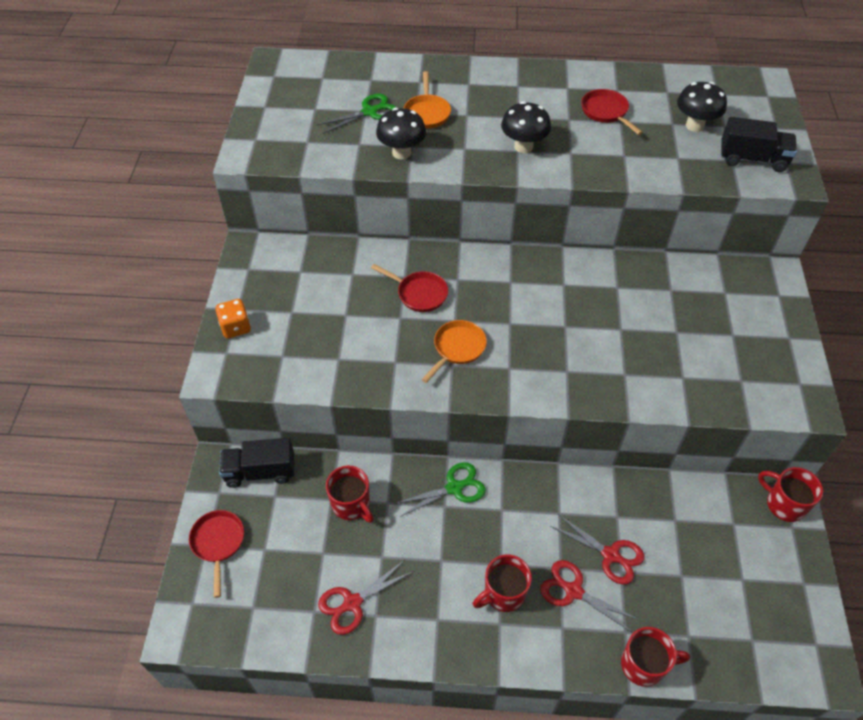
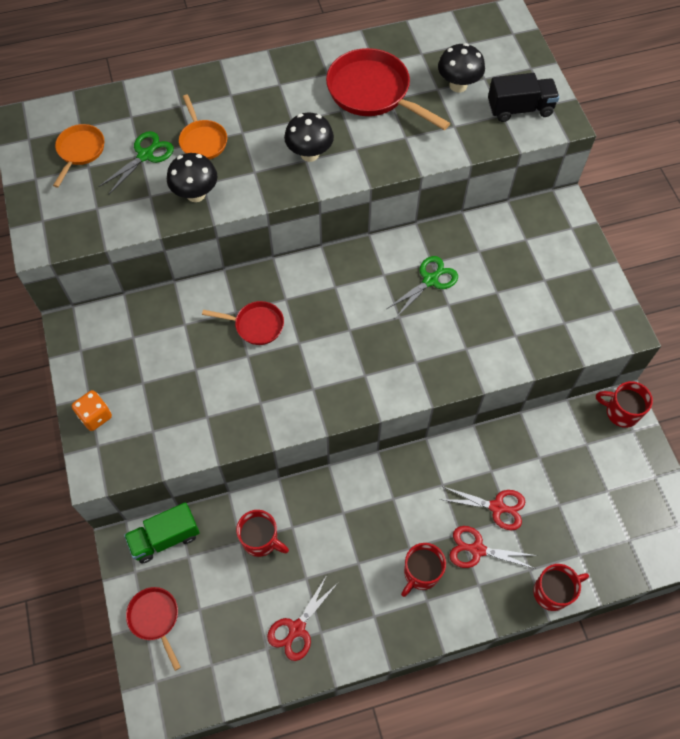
camera: 20 degrees left, 10 degrees up
black truck [219,438,294,488] -> green truck [124,502,200,564]
green scissors [394,462,486,517] -> green scissors moved to [387,256,458,318]
orange pan [422,320,487,383] -> orange pan moved to [53,124,104,188]
red pan [581,89,643,135] -> red pan [326,48,450,130], size x1.77

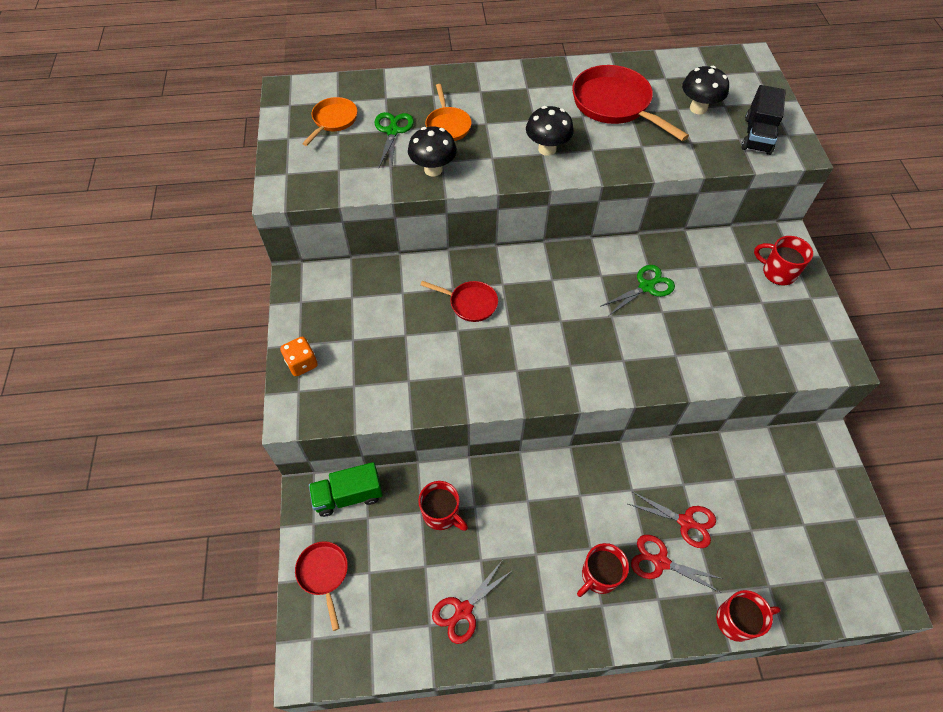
camera: 10 degrees right, 5 degrees down
green scissors [98,131,174,195] -> green scissors turned 45 degrees counterclockwise [374,112,414,167]
black truck [488,73,559,122] -> black truck turned 105 degrees clockwise [742,85,786,155]
red mug [596,381,653,428] -> red mug moved to [754,236,813,286]

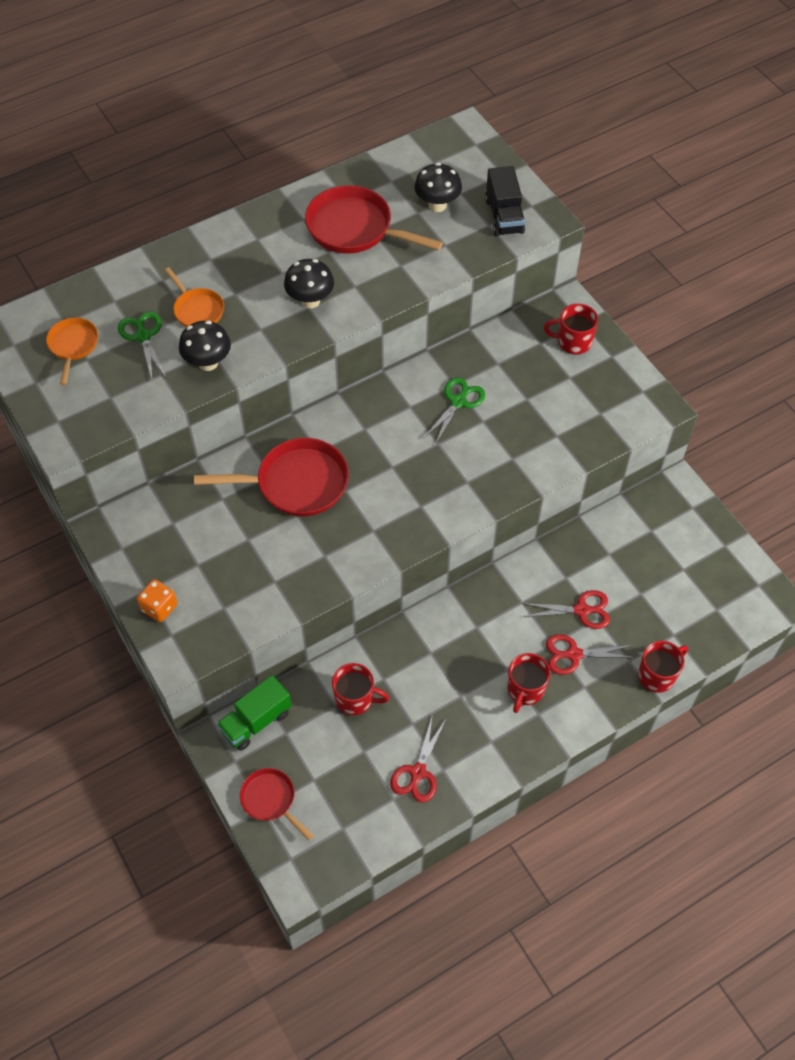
camera: 25 degrees left, 0 degrees up
red pan [420,281,498,322] -> red pan [194,438,349,517], size x1.77

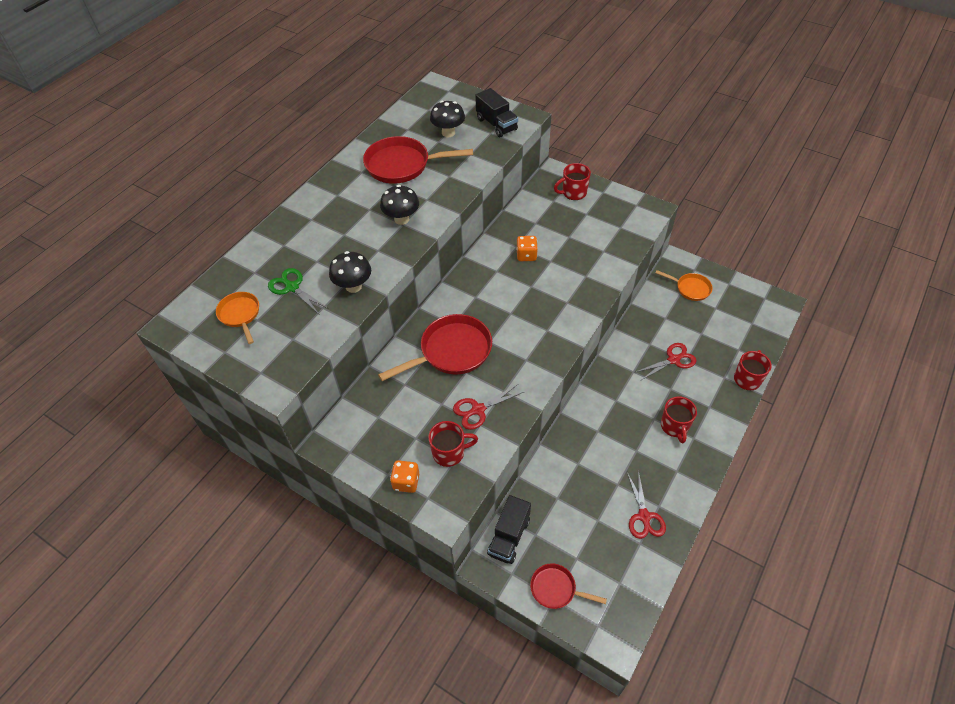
camera: 25 degrees left, 5 degrees down
orange pan [164,267,224,327] -> orange pan moved to [656,270,713,301]
green truck [217,675,292,751] -> black truck [487,495,531,564]
red mug [332,663,389,715] -> red mug moved to [428,421,478,467]
green scissors [423,377,485,445] -> orange dice [516,236,538,261]
red scissors [546,634,636,675] -> red scissors moved to [453,384,524,430]

